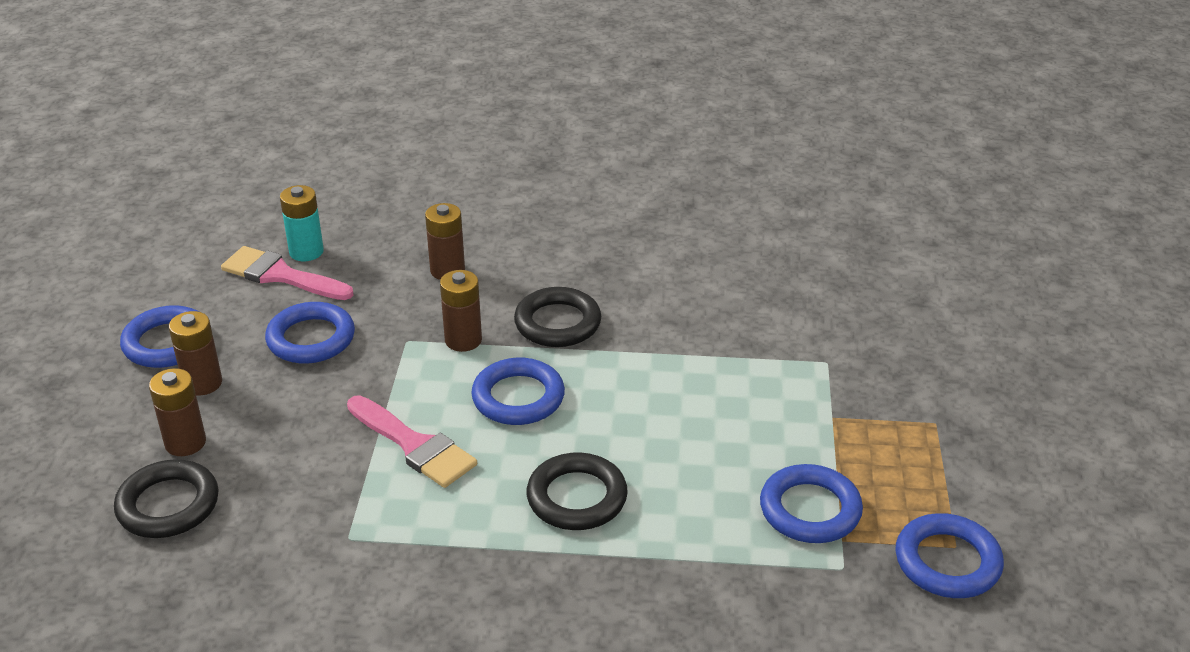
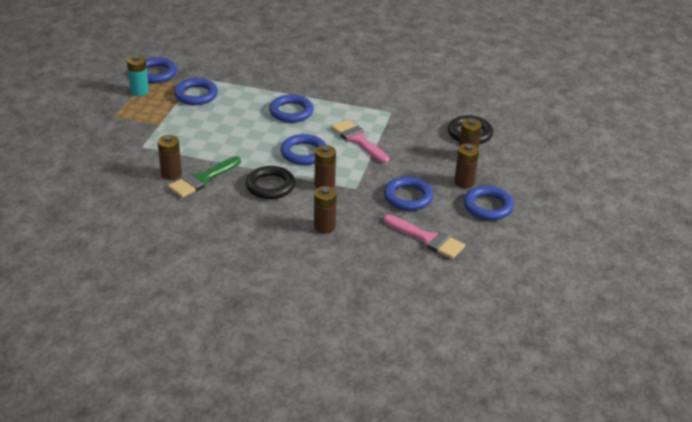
camera: 170 degrees left, 0 degrees up
turquoise battery [280,185,324,261] -> turquoise battery moved to [127,55,149,96]
black ring [527,452,628,530] -> blue ring [269,94,314,123]
none -> brown battery [158,135,182,180]
none -> green brush [168,156,241,198]

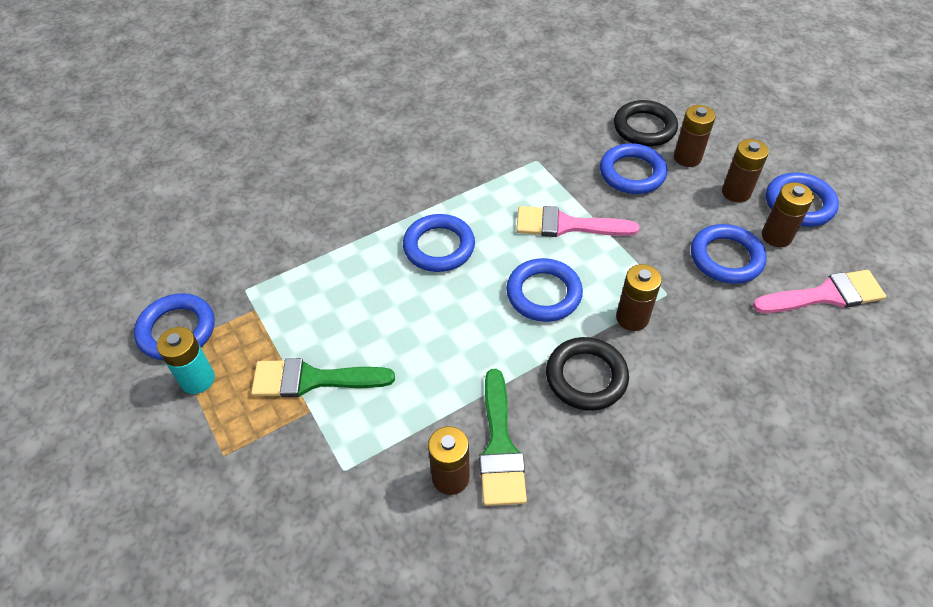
camera: 45 degrees left, 15 degrees up
blue ring [174,78,218,105] -> blue ring moved to [600,143,668,194]
brown battery [314,186,337,234] -> brown battery moved to [762,182,814,247]
none -> green brush [251,358,395,397]

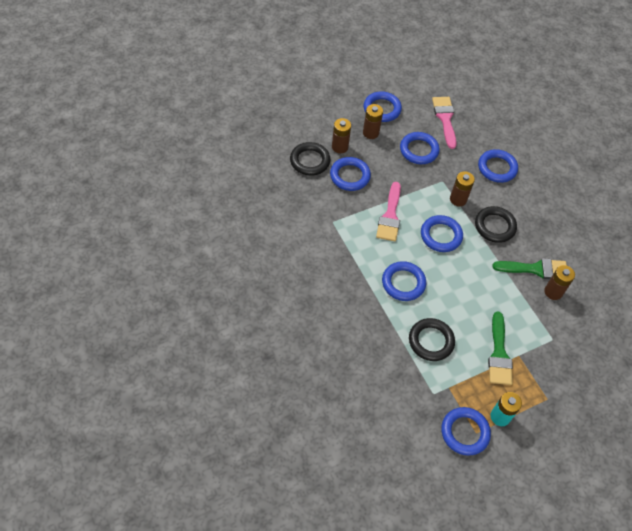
camera: 90 degrees left, 5 degrees up
brown battery [762,182,814,247] -> none
none -> black ring [409,318,455,361]
none -> blue ring [478,149,518,183]

